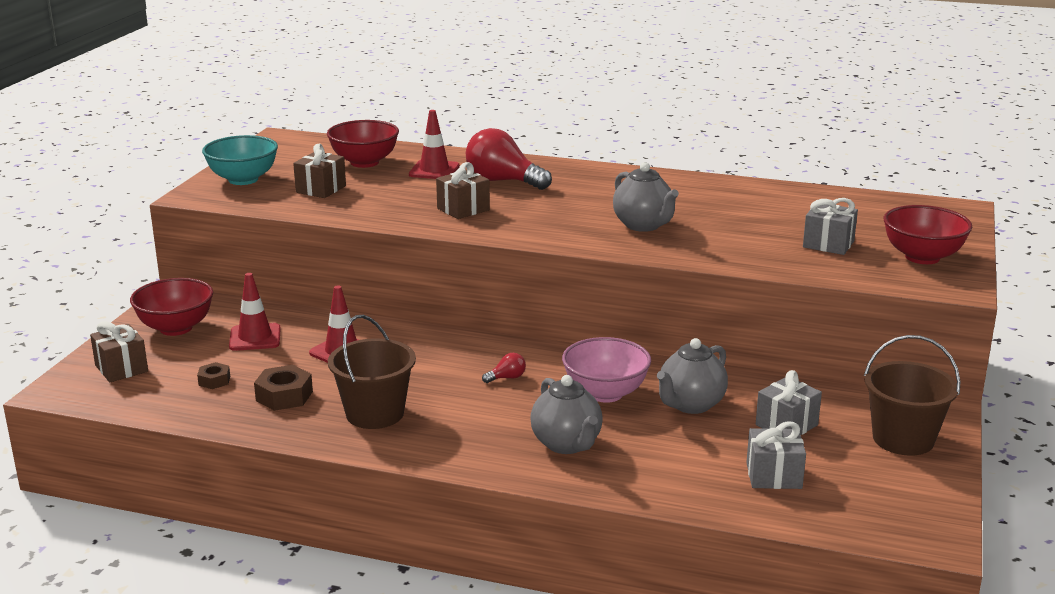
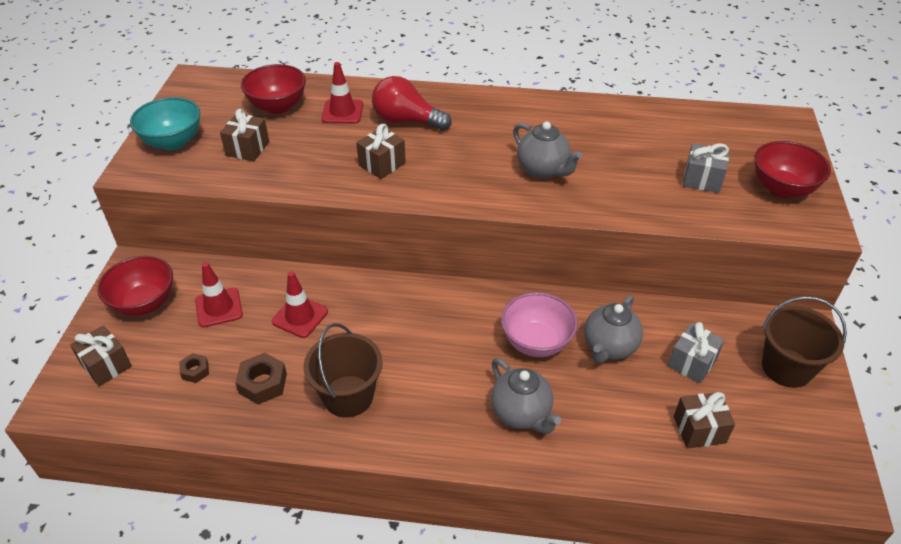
camera: 10 degrees left, 20 degrees up
red light bulb [482,353,526,383] -> none
grey gift [746,421,806,489] -> brown gift [674,392,735,449]

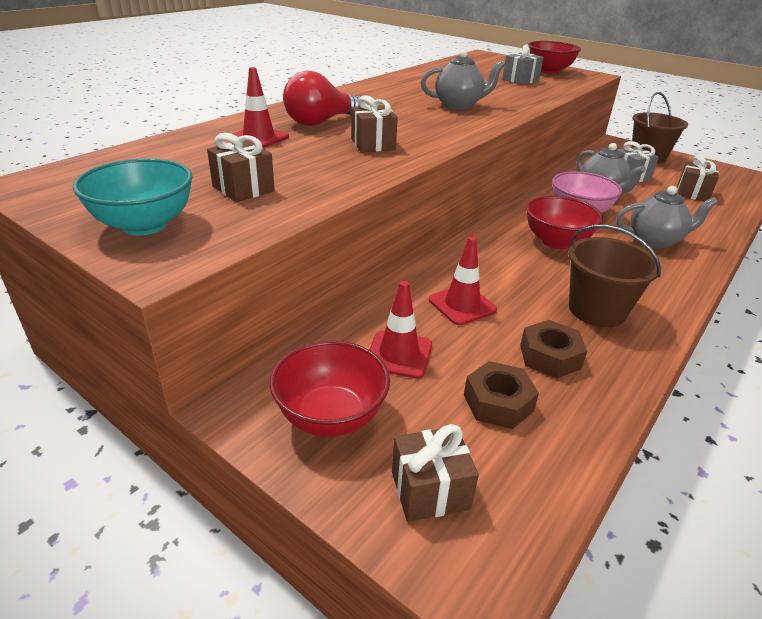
camera: 60 degrees left, 10 degrees down
brown nut [179,353,209,383] -> brown nut [464,361,539,429], size x1.66
red bowl [241,64,306,114] -> red bowl moved to [526,196,603,249]

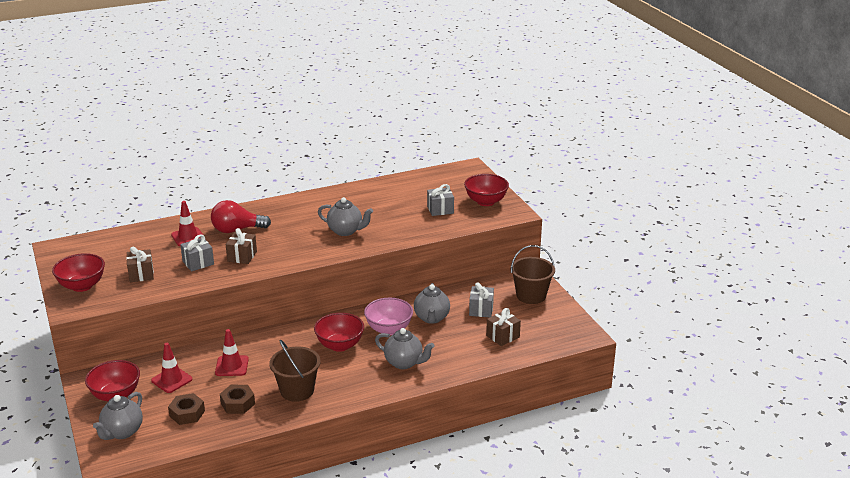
camera: 30 degrees right, 5 degrees down
turquoise bowl [73,158,193,236] -> red bowl [52,253,105,292]
brown gift [392,424,479,522] -> grey teapot [93,392,143,440]
none -> grey gift [180,234,214,271]

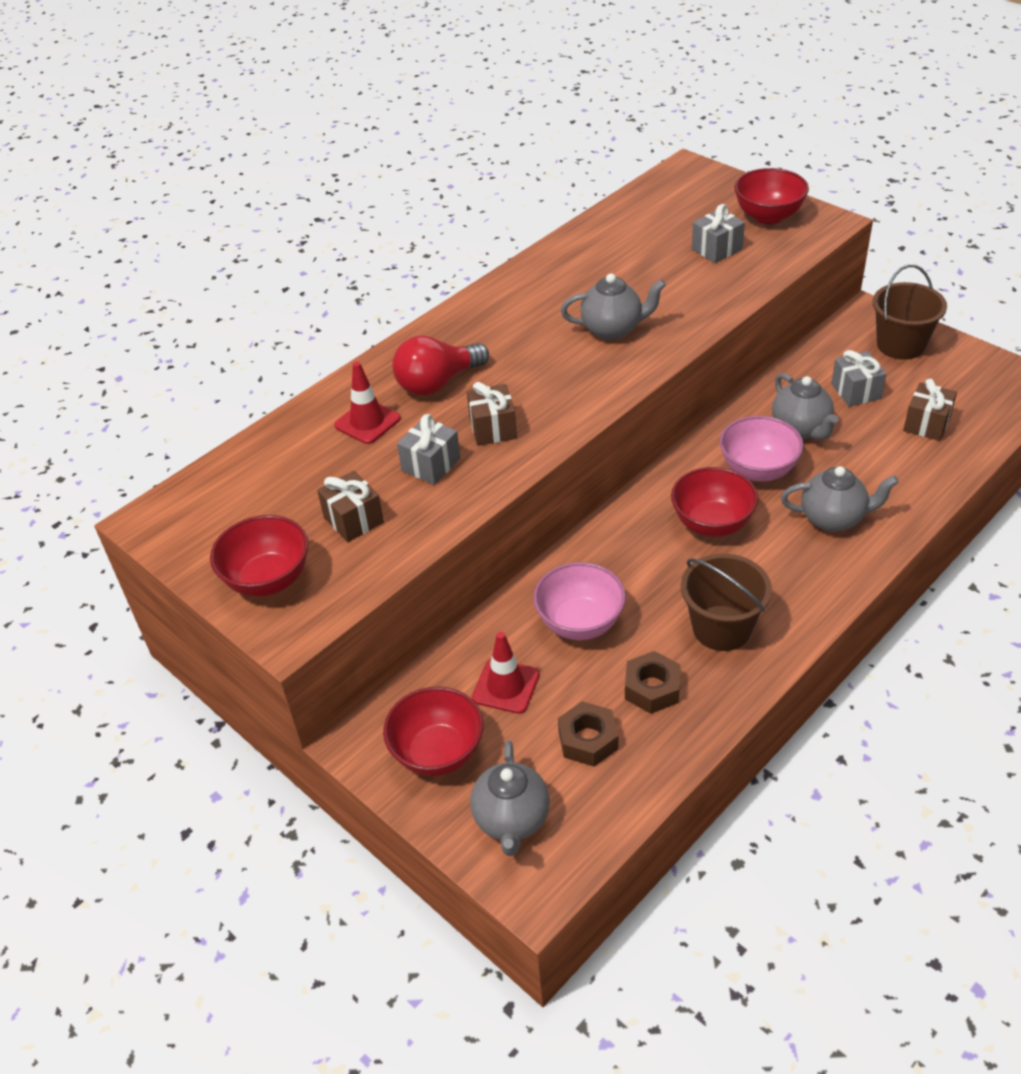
camera: 20 degrees left, 15 degrees up
red traffic cone [215,329,249,376] -> pink bowl [533,562,626,640]

